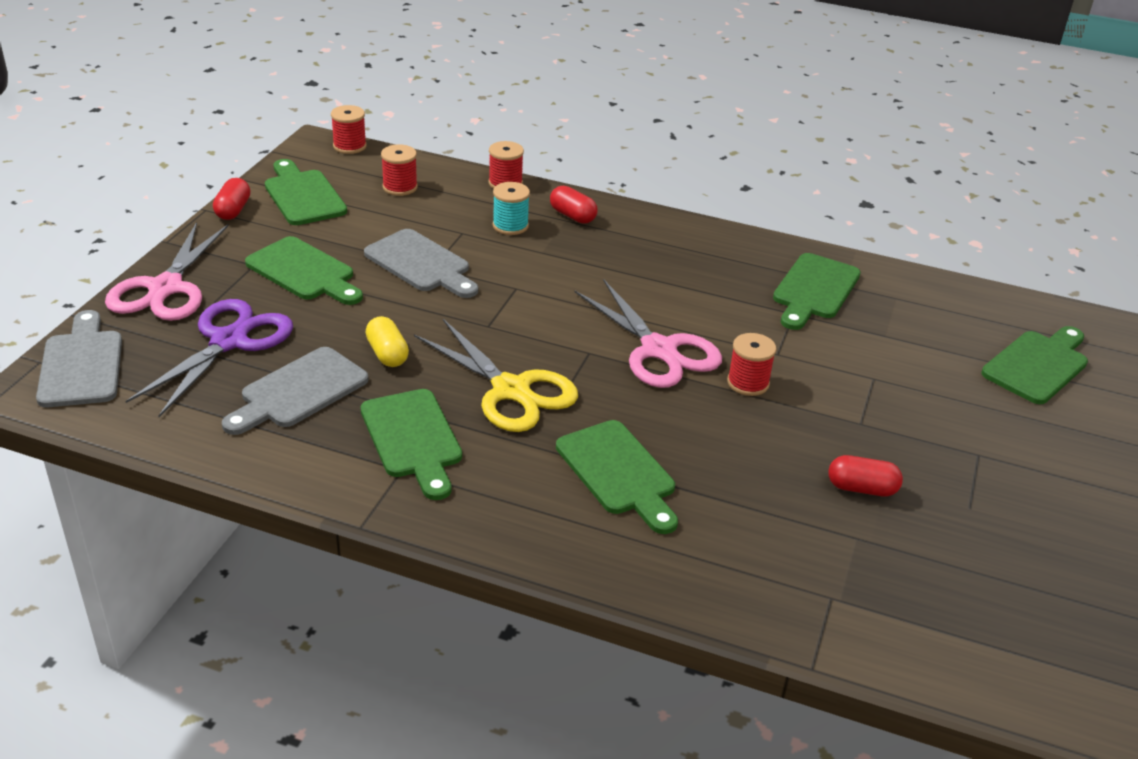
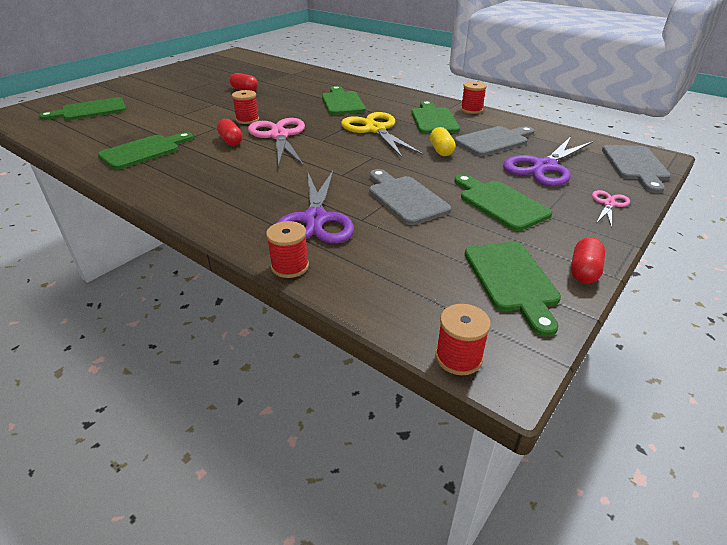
camera: 160 degrees left, 0 degrees up
pink scissors [105,222,229,321] -> pink scissors [592,190,630,228], size x0.49
red spool [381,144,418,196] -> red spool moved to [461,81,487,114]
turquoise spool [493,182,530,235] -> purple scissors [277,170,354,243]
red capsule [550,186,598,224] -> red capsule moved to [217,119,243,146]

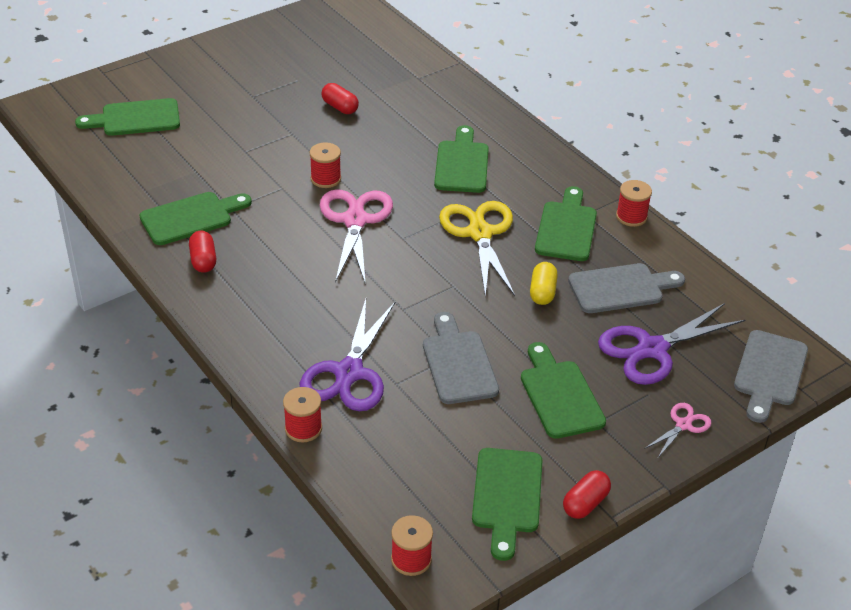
camera: 15 degrees right, 5 degrees up
red capsule [217,119,243,146] -> red capsule moved to [189,231,216,273]

